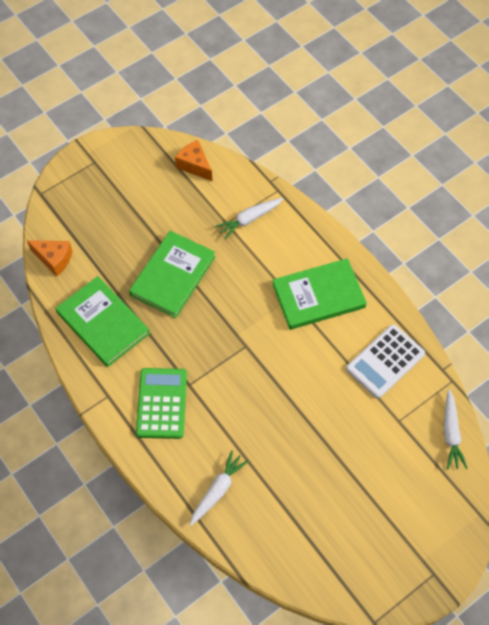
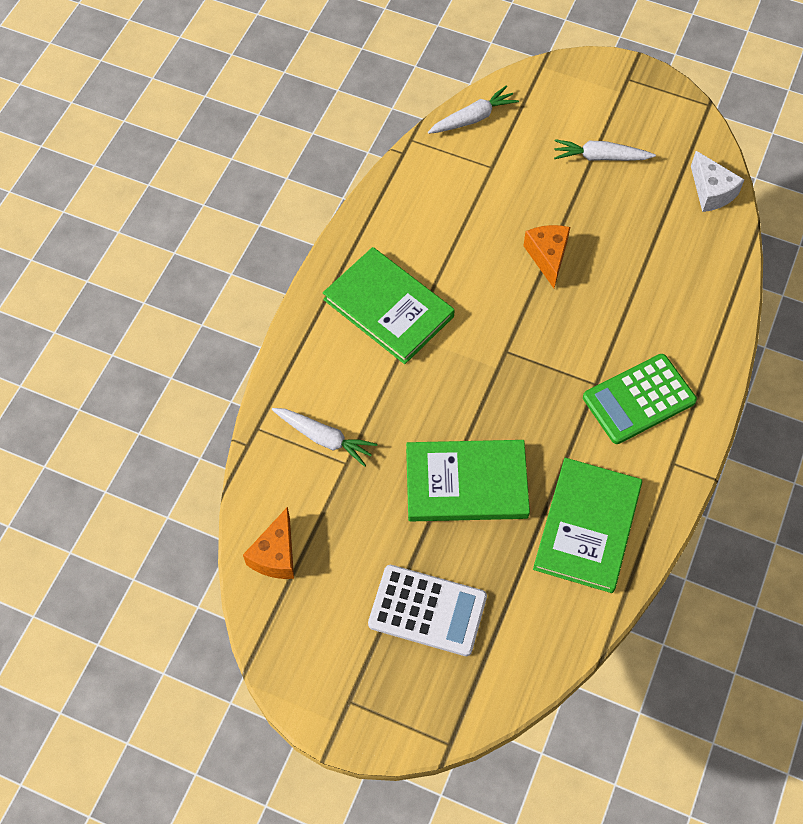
camera: 120 degrees left, 0 degrees up
orange cheese [27,240,72,276] -> orange cheese moved to [523,225,570,288]
white carrot [190,450,249,526] -> white carrot moved to [554,139,656,161]
white calculator [346,324,425,398] -> white calculator moved to [368,565,487,656]
none -> white cheese [691,151,745,212]

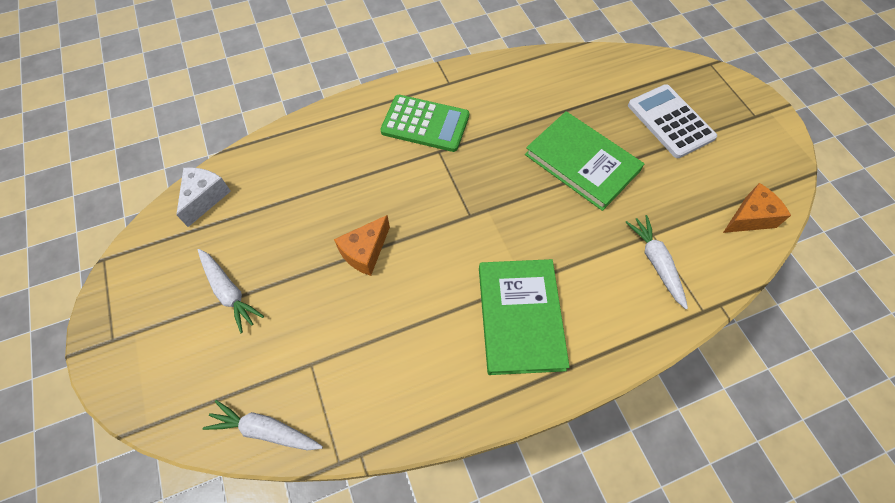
camera: 135 degrees left, 0 degrees up
green book [533,458,642,593] -> none

